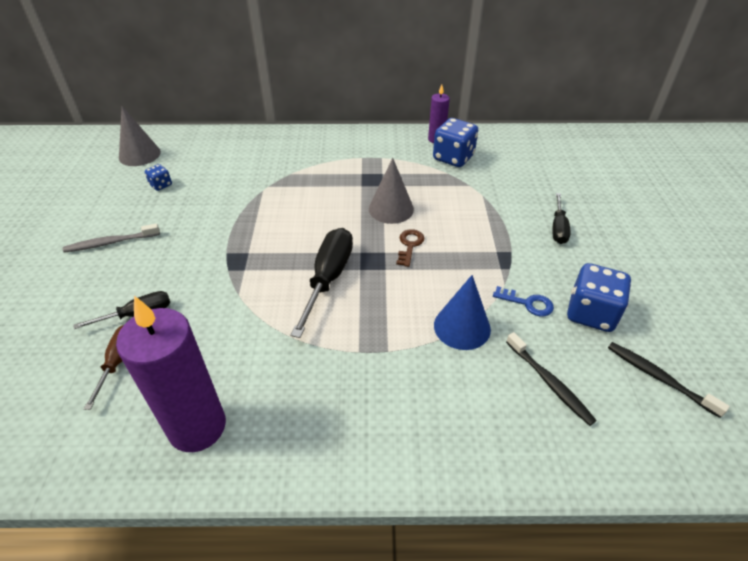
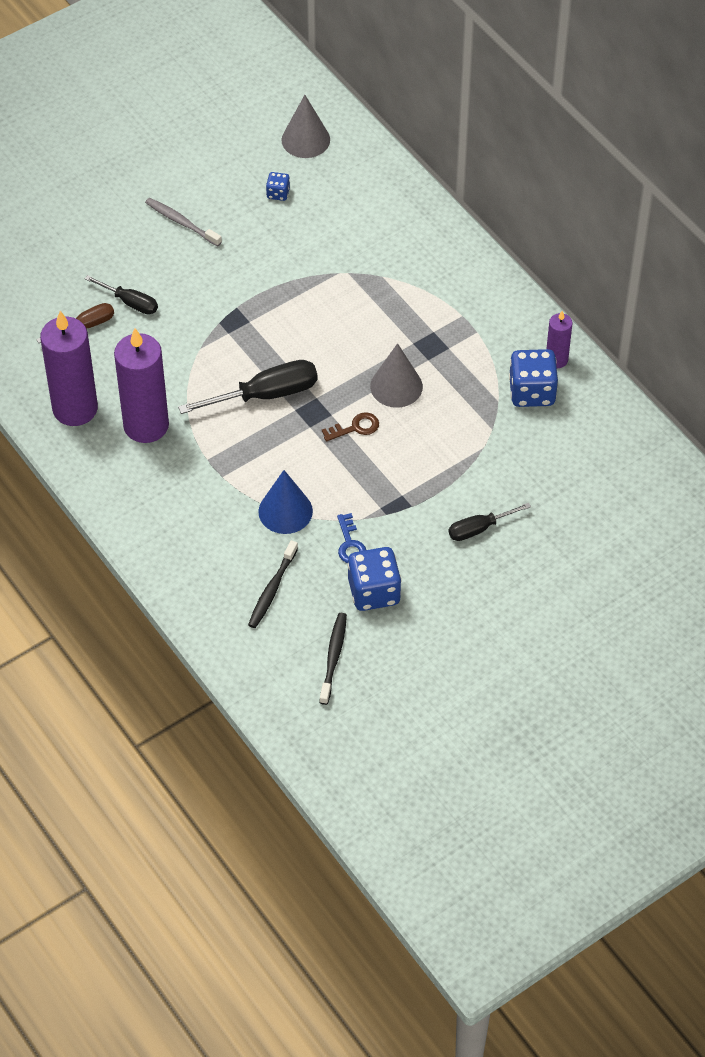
camera: 55 degrees right, 10 degrees up
none -> purple candle [114,328,169,443]

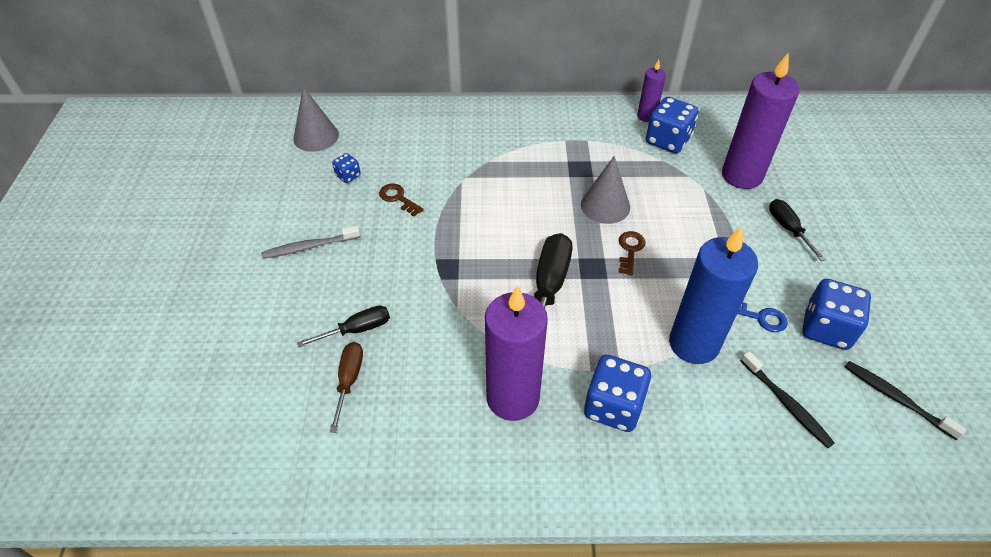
camera: 55 degrees left, 5 degrees down
purple candle [40,311,98,426] -> purple candle moved to [722,52,800,189]
blue cone [258,470,313,534] -> blue candle [669,226,758,364]
black screwdriver [449,503,531,541] -> black screwdriver turned 150 degrees clockwise [769,199,826,261]
none -> brown key [379,183,424,217]
none -> blue dice [584,355,651,432]

